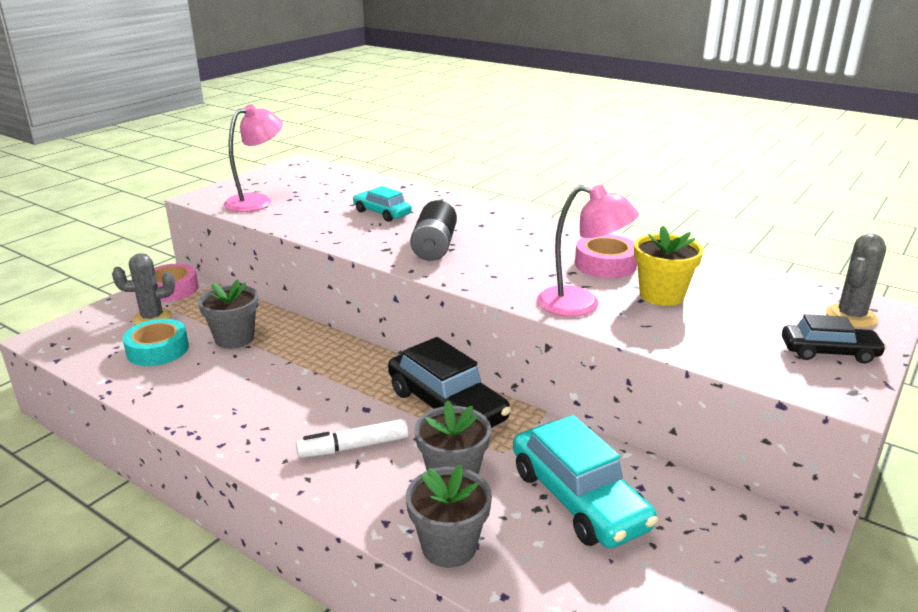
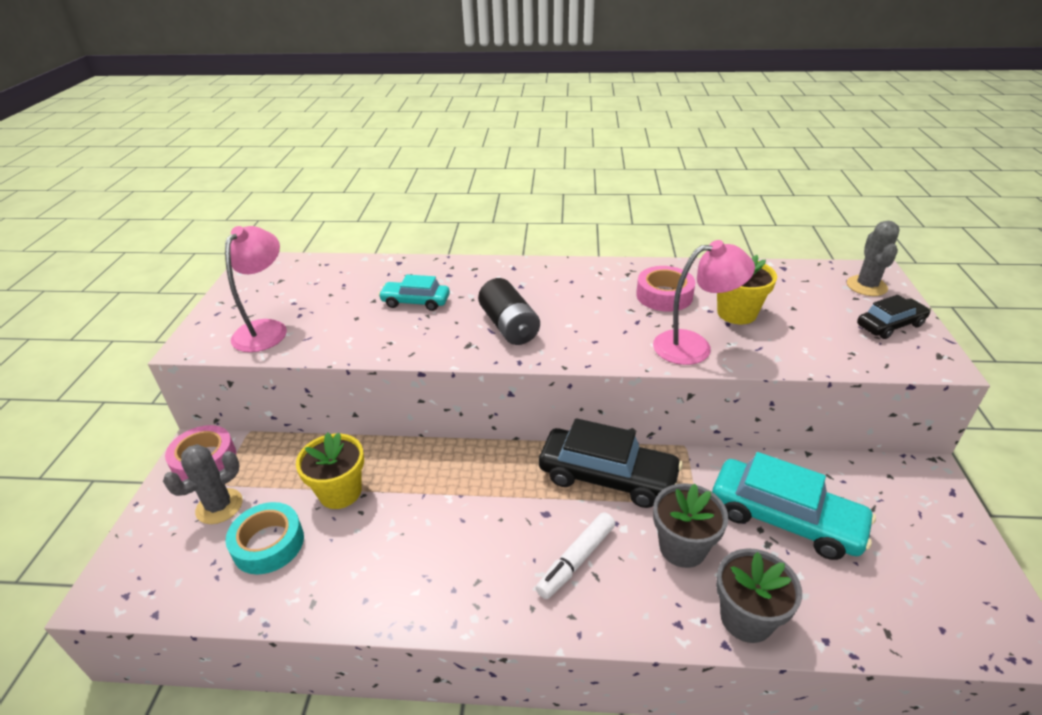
camera: 30 degrees left, 10 degrees up
grey flower pot [198,279,259,349] -> yellow flower pot [296,432,364,509]

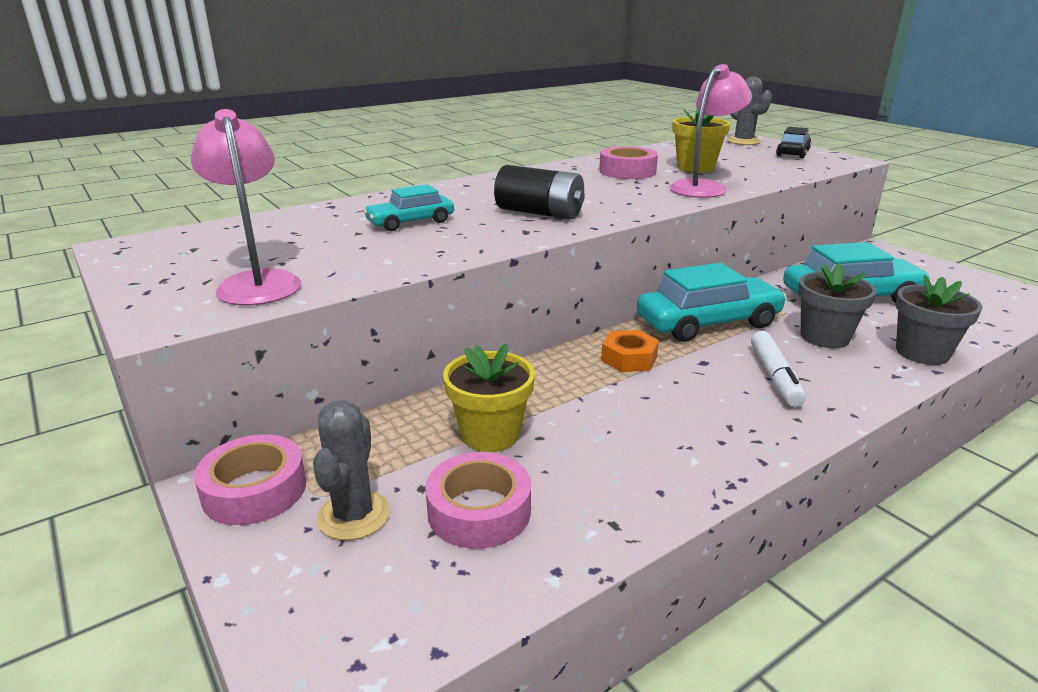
camera: 40 degrees left, 10 degrees down
turquoise tape [225,502,304,575] -> pink tape [425,452,531,549]
black car [539,418,683,508] -> turquoise car [637,263,787,342]
none -> orange nut [601,330,659,372]

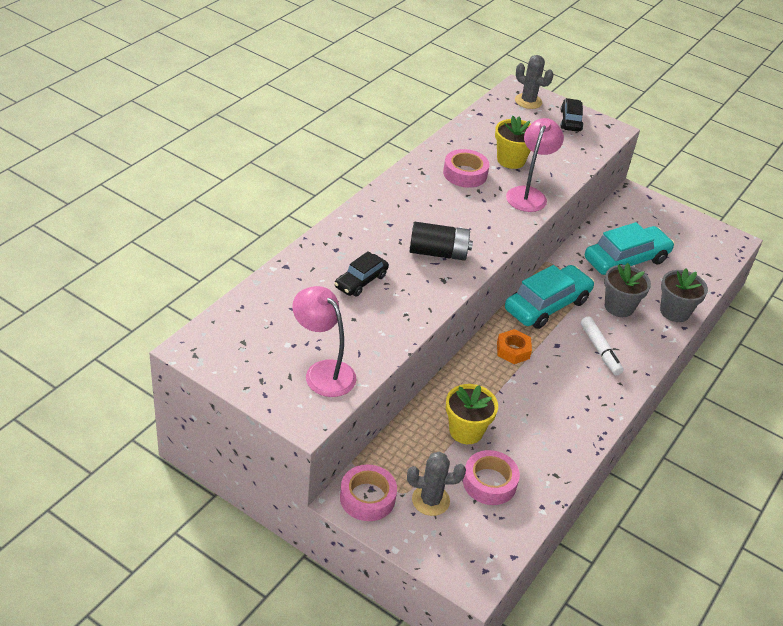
camera: 25 degrees left, 15 degrees up
grey cactus [313,400,390,540] -> grey cactus turned 75 degrees counterclockwise [407,452,466,516]
turquoise car [363,184,454,231] -> black car [334,251,389,296]

